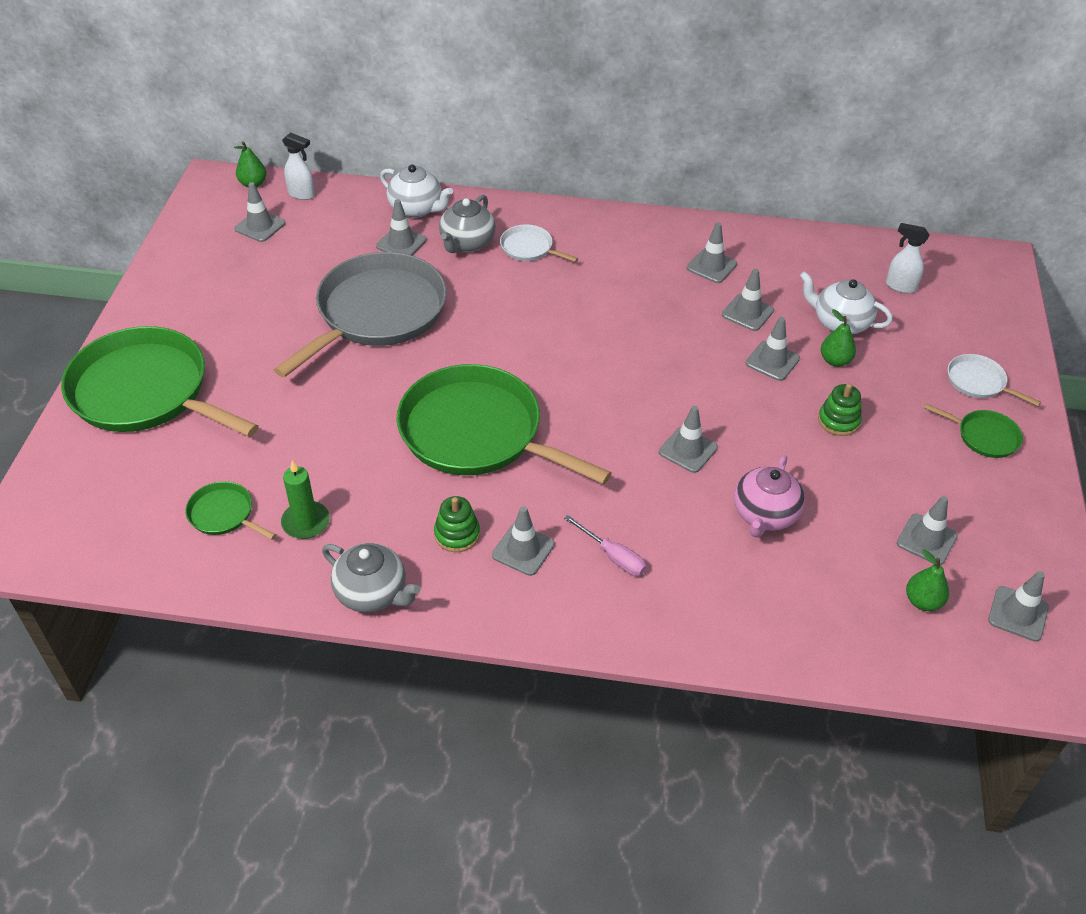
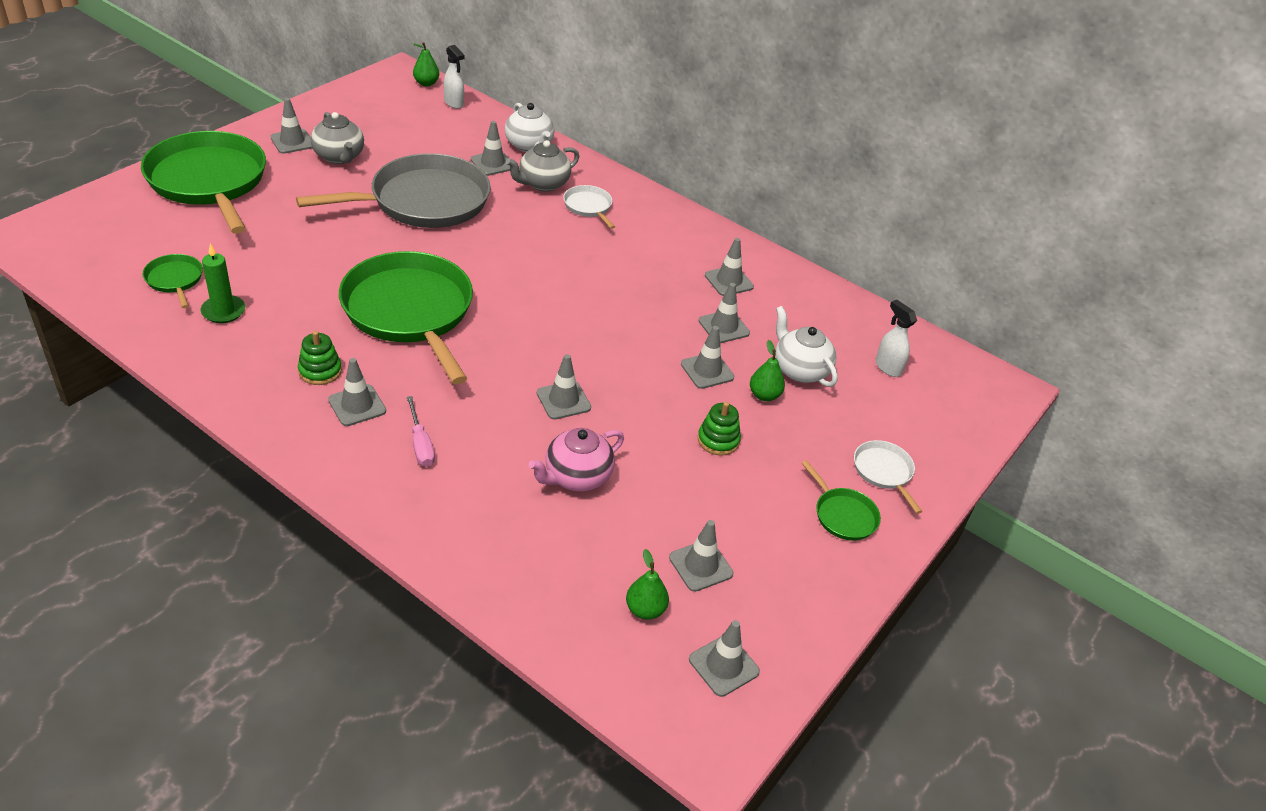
camera: 25 degrees right, 5 degrees down
grey traffic cone [234,182,285,242] -> grey traffic cone moved to [270,98,312,154]
grey teapot [322,543,421,613] -> grey teapot moved to [311,112,364,164]

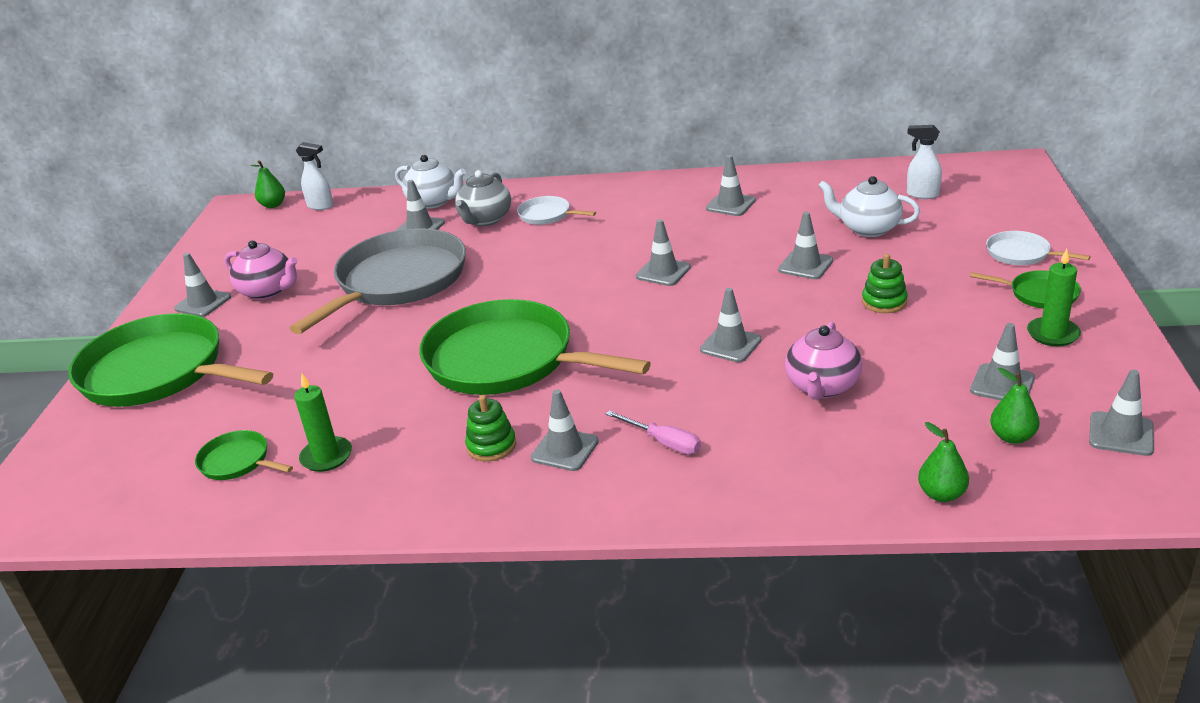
camera: 25 degrees left, 10 degrees down
grey teapot [311,112,364,164] -> pink teapot [225,240,298,300]
grey traffic cone [699,283,750,343] -> grey traffic cone moved to [636,219,691,286]
green pear [750,340,785,401] -> green pear moved to [918,422,969,502]
none -> green candle [1027,249,1081,346]

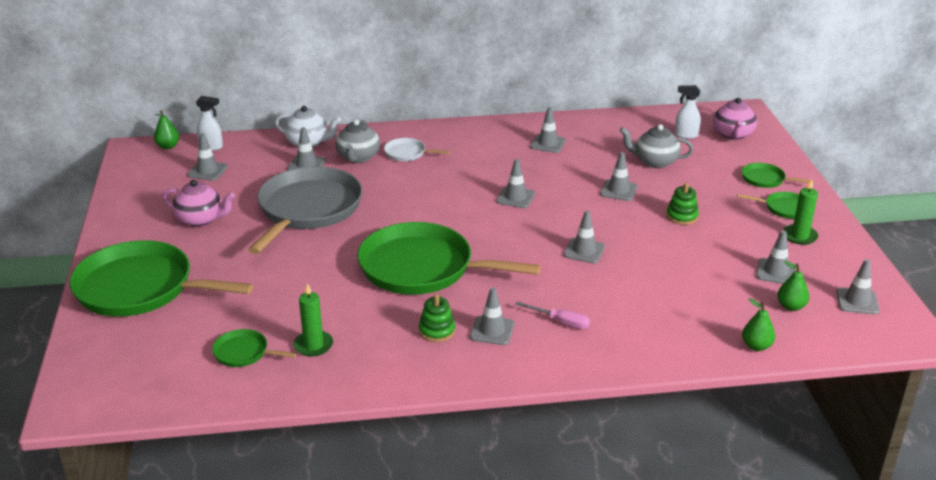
camera: 15 degrees left, 0 degrees up
grey traffic cone [174,253,231,317] -> grey traffic cone moved to [187,133,228,181]
pink teapot [785,322,862,400] -> pink teapot moved to [713,98,757,140]
white teapot [818,176,920,237] -> grey teapot [620,124,694,168]
white pan [986,231,1091,265] -> green pan [742,163,814,188]

